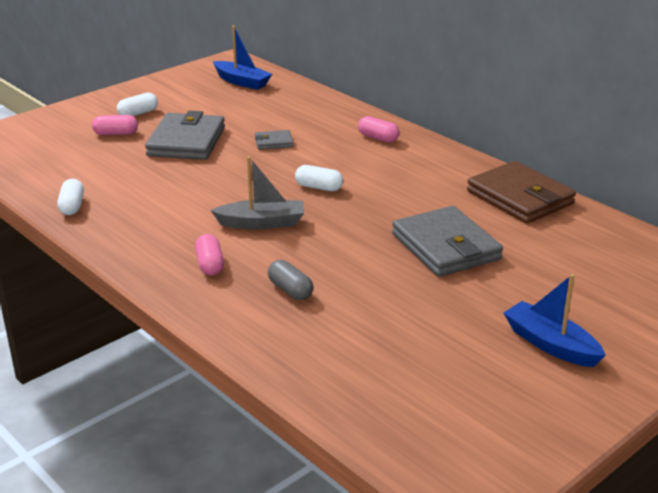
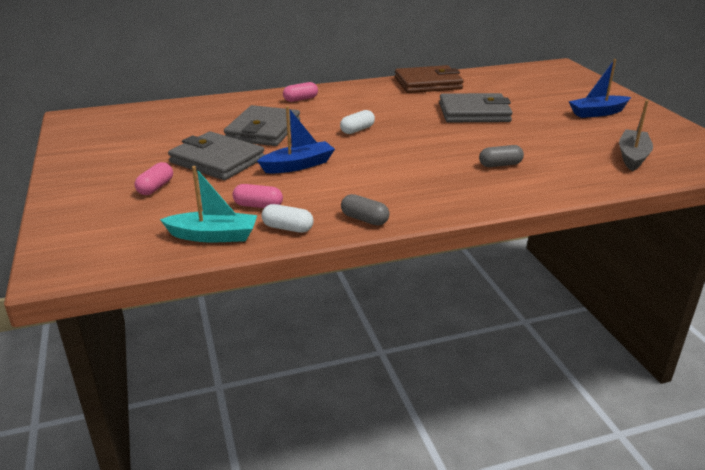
camera: 65 degrees left, 0 degrees up
white capsule [117,92,158,116] -> none
pink capsule [195,234,224,275] -> pink capsule moved to [232,184,283,208]
grey boat [211,156,304,229] -> grey boat moved to [619,100,653,171]
blue boat [213,26,272,90] -> blue boat moved to [257,106,335,173]
grey wallet [255,130,293,150] -> grey wallet [224,105,300,146], size x2.15
none -> turquoise boat [160,166,257,242]
none -> grey capsule [341,194,389,226]

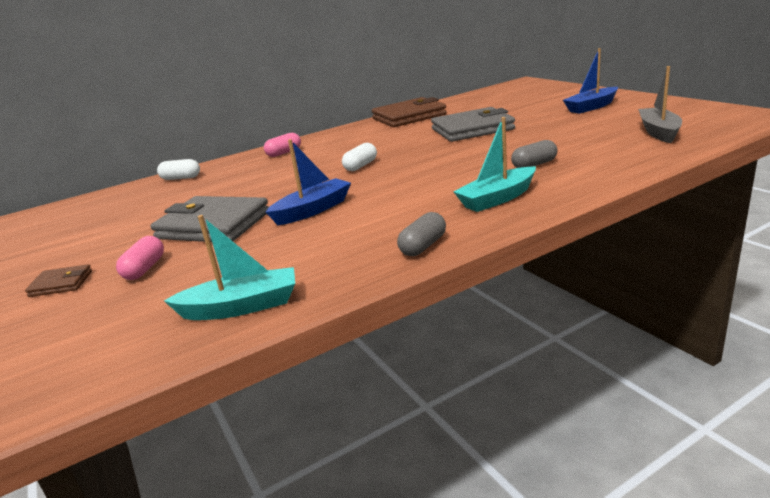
camera: 10 degrees left, 5 degrees down
grey wallet [224,105,300,146] -> none
pink capsule [232,184,283,208] -> none
white capsule [262,204,314,233] -> white capsule moved to [157,159,200,180]
grey capsule [341,194,389,226] -> grey capsule turned 75 degrees counterclockwise [397,212,446,256]
none -> brown wallet [25,264,92,297]
none -> turquoise boat [453,117,536,212]

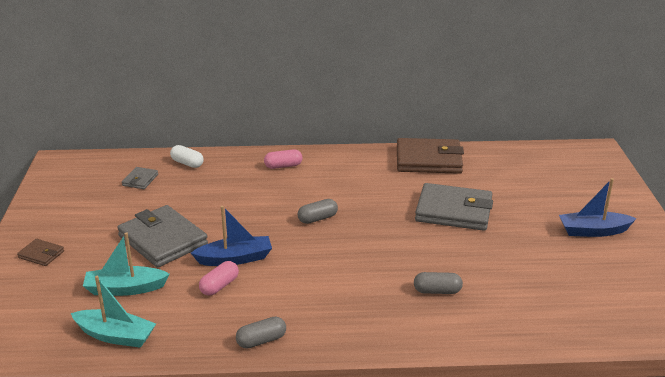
camera: 25 degrees right, 5 degrees up
pink capsule [116,236,164,280] -> pink capsule moved to [199,261,239,296]
white capsule [342,143,377,171] -> grey capsule [298,199,338,224]
turquoise boat [453,117,536,212] -> turquoise boat moved to [83,232,170,296]
grey boat [638,66,682,143] -> none
none -> grey wallet [122,167,158,189]

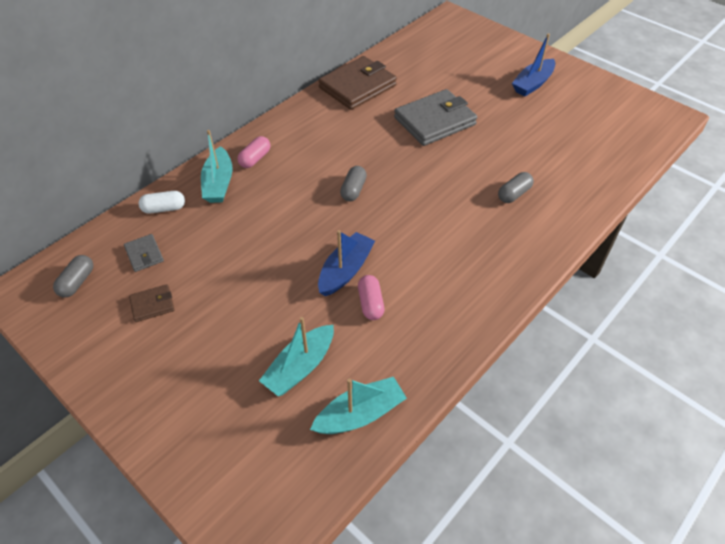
camera: 45 degrees left, 20 degrees up
brown wallet [17,239,64,266] -> brown wallet moved to [129,284,175,322]
grey wallet [117,205,208,268] -> none
grey capsule [236,316,286,349] -> grey capsule moved to [53,255,93,297]
none -> turquoise boat [201,130,233,203]

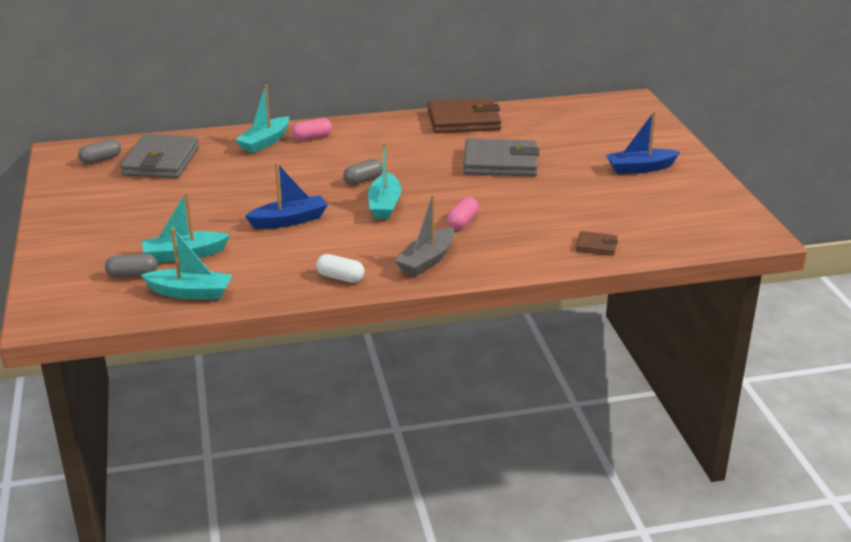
camera: 35 degrees right, 20 degrees down
grey wallet [124,234,164,272] -> grey wallet [120,134,199,178], size x2.15
brown wallet [129,284,175,322] -> brown wallet moved to [576,231,618,256]
white capsule [138,191,185,214] -> white capsule moved to [316,254,365,283]
pink capsule [358,275,385,320] -> pink capsule moved to [447,197,479,230]
grey capsule [498,172,534,203] -> grey capsule moved to [105,253,158,278]
none -> turquoise boat [368,142,402,219]
none -> grey boat [394,194,455,277]

